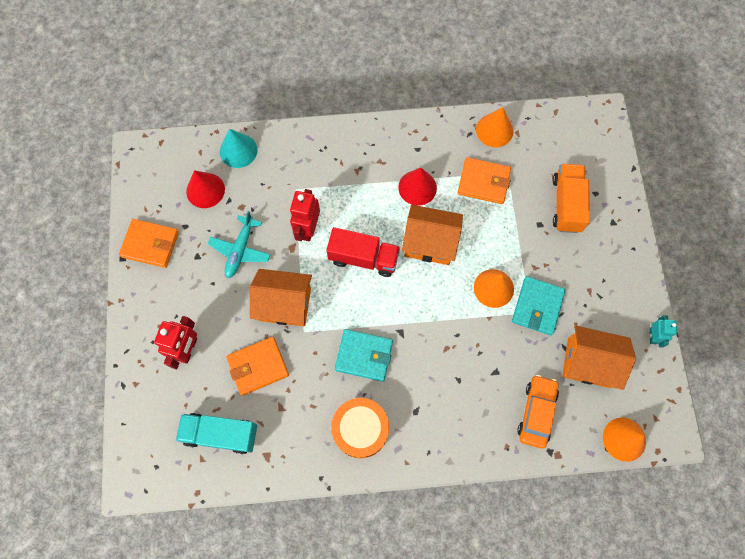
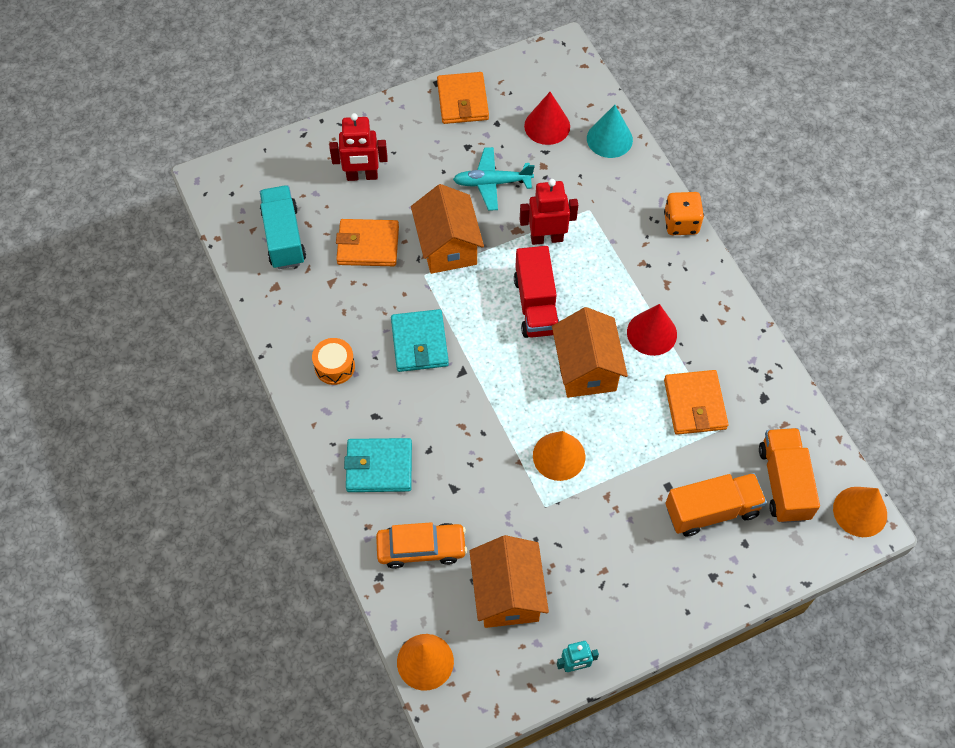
camera: 70 degrees right, 10 degrees down
orange wallet [226,337,289,396] -> orange wallet turned 45 degrees counterclockwise [336,219,399,266]
orange drum [331,398,389,458] -> orange drum [312,338,355,385], size x0.61
orange cone [476,107,513,147] -> orange cone moved to [833,487,887,537]
turquoise wallet [512,276,566,335] -> turquoise wallet moved to [344,438,412,492]
none -> orange dice [664,192,704,235]
none -> orange truck [759,428,820,523]

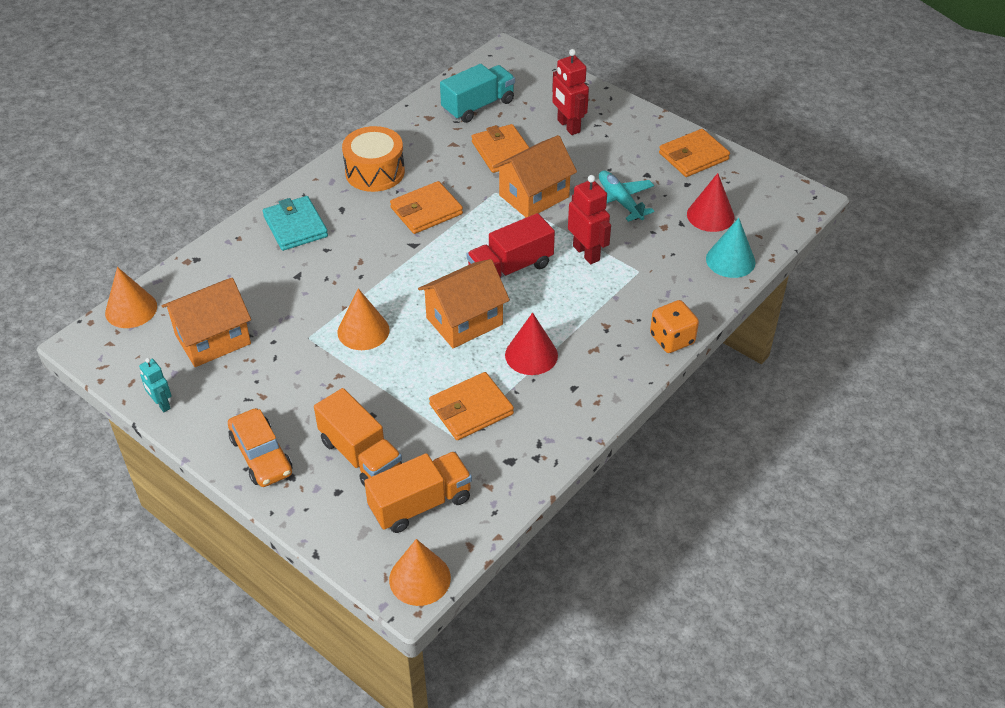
camera: 65 degrees right, 15 degrees down
orange drum [312,338,355,385] -> orange drum [342,126,405,192], size x1.63
orange car [376,522,467,569] -> orange car moved to [228,408,292,487]
turquoise wallet [391,309,449,372] -> orange wallet [390,181,463,234]

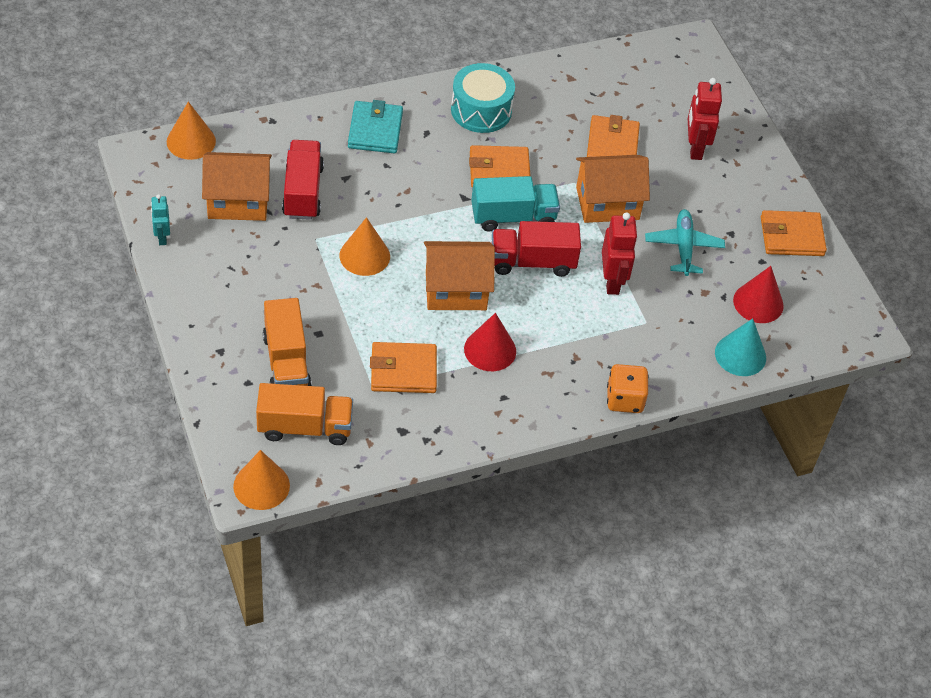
camera: 25 degrees right, 5 degrees up
orange car [228,408,292,487] -> none
orange drum [342,126,405,192] -> turquoise drum [451,63,515,133]
turquoise truck [440,64,515,123] -> turquoise truck moved to [471,176,560,232]
none -> red truck [282,140,324,220]

